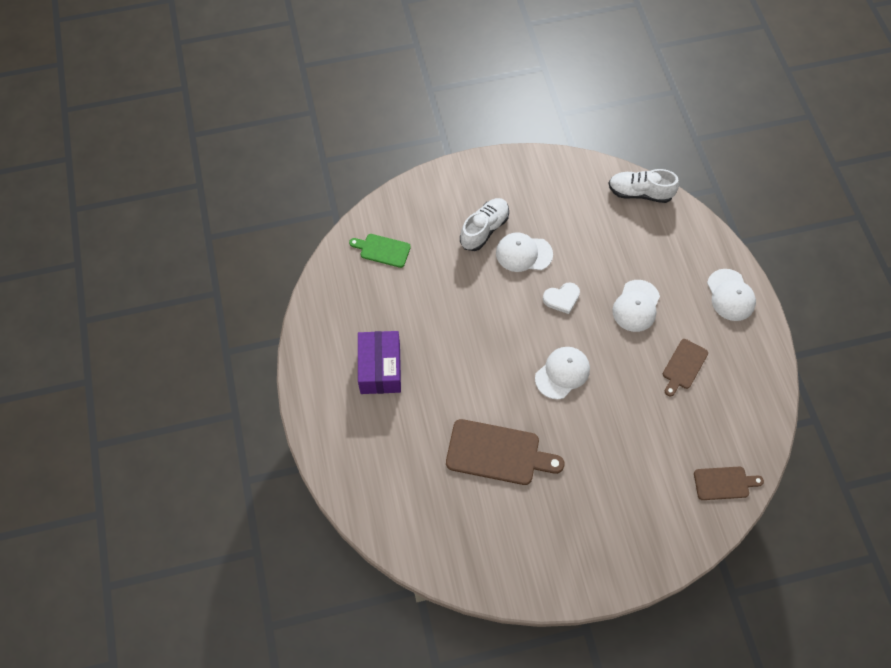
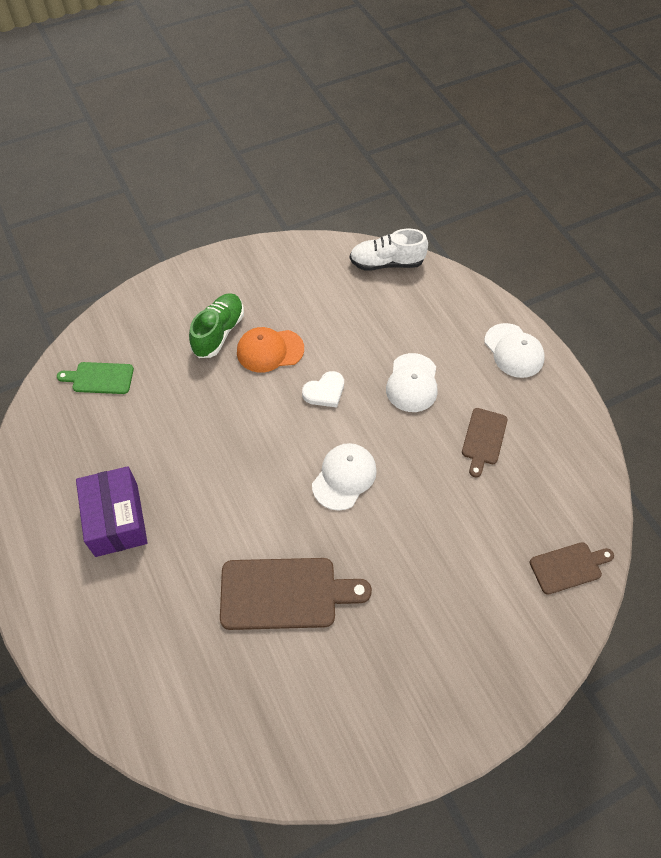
camera: 15 degrees left, 5 degrees down
white shoe [460,198,509,251] -> green shoe [189,293,244,358]
white cap [496,232,553,272] -> orange cap [237,327,304,373]

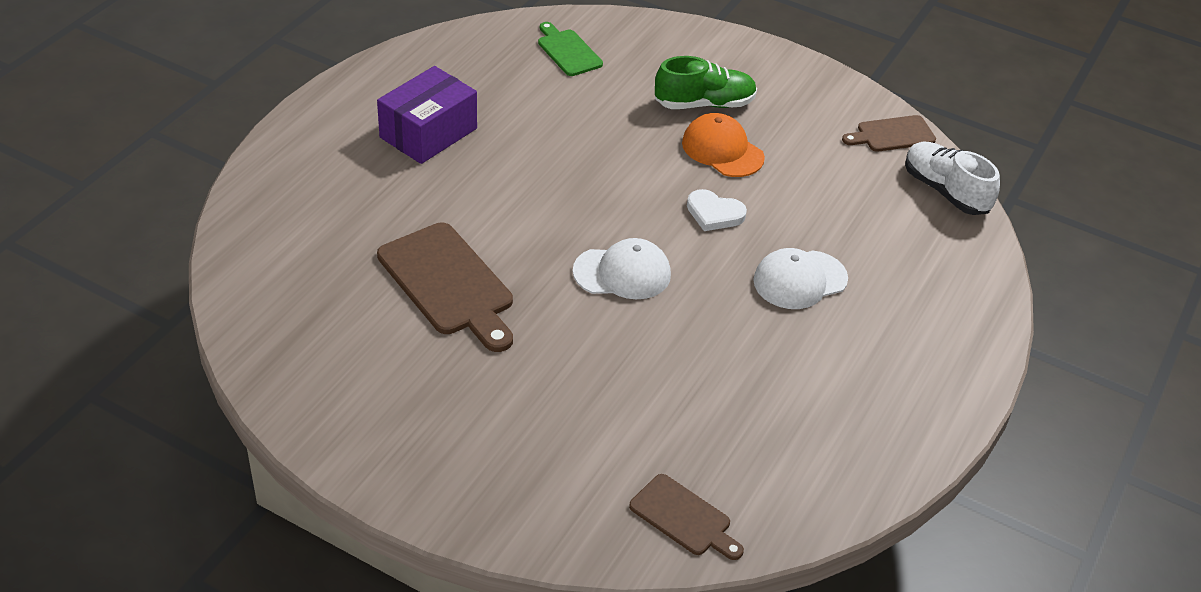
camera: 55 degrees right, 15 degrees down
brown cutting board [462,408,508,478] -> brown cutting board moved to [842,115,936,152]
white cap [484,323,545,378] -> none

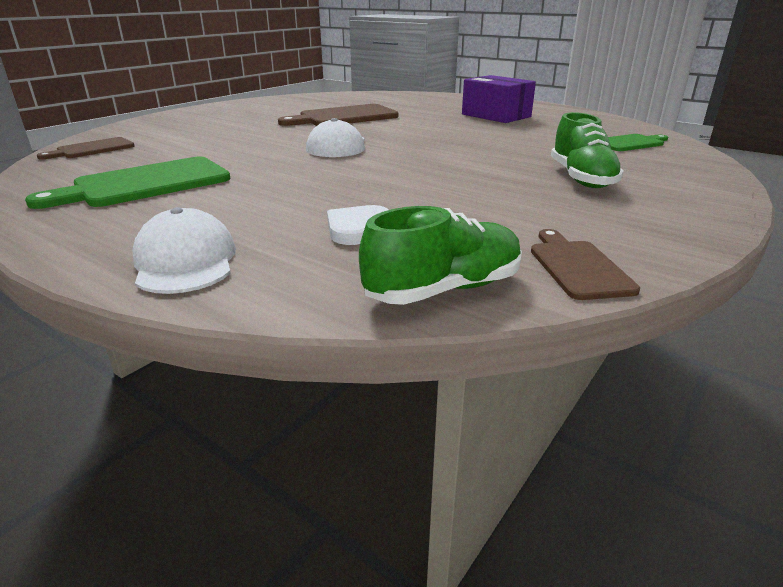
camera: 100 degrees right, 15 degrees down
orange cap [682,113,765,177] -> none
white heart [687,189,747,231] -> white heart moved to [327,205,389,245]
white cap [753,248,848,309] -> white cap moved to [132,207,236,294]
white shoe [905,141,1000,215] -> green shoe [359,206,522,305]
none -> green cutting board [25,157,230,209]

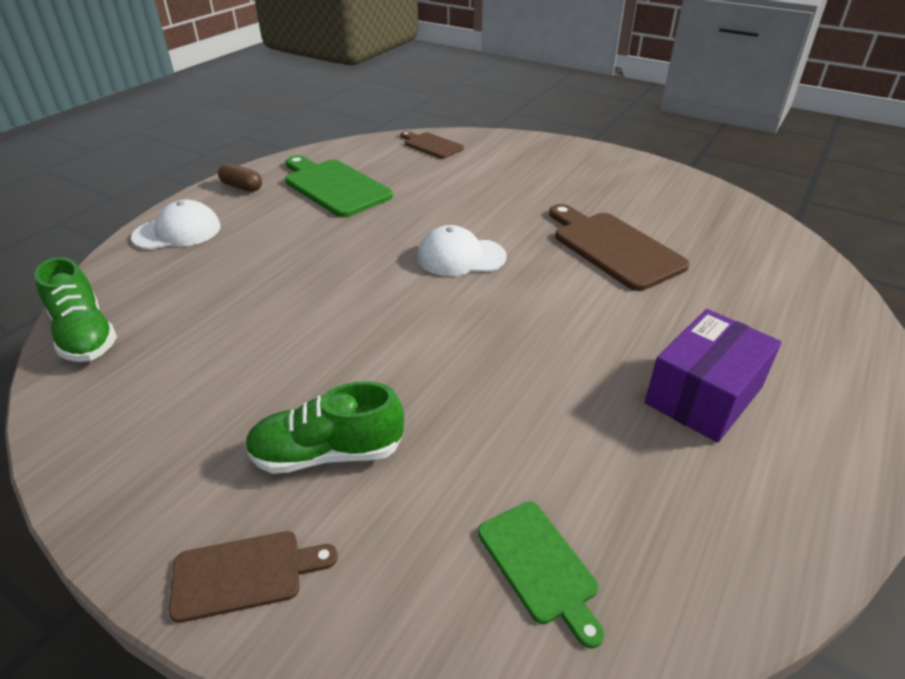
camera: 85 degrees right, 10 degrees up
white heart [327,205,389,245] -> none
brown cutting board [531,229,640,300] -> brown cutting board moved to [169,531,338,623]
none -> brown capsule [218,163,262,192]

